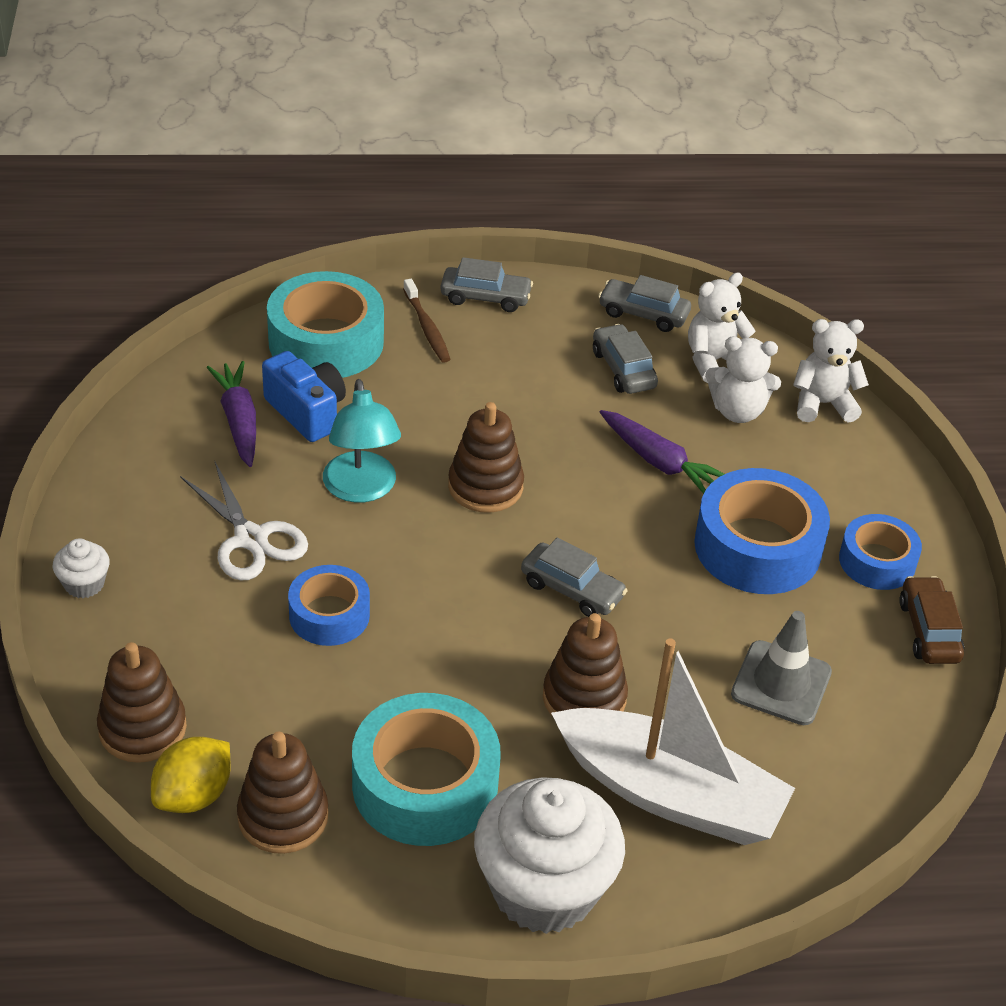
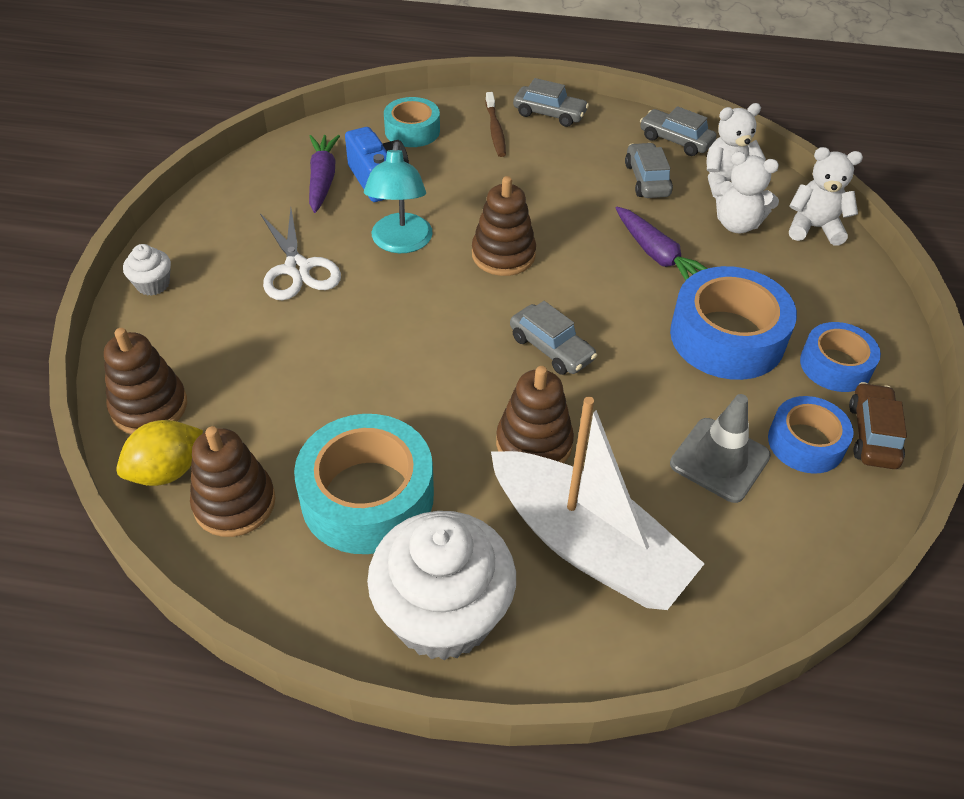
camera: 15 degrees right, 5 degrees up
turquoise tape [267,271,384,378] -> turquoise tape [384,97,440,147], size x0.60
blue tape [288,565,370,646] -> blue tape moved to [768,396,854,474]

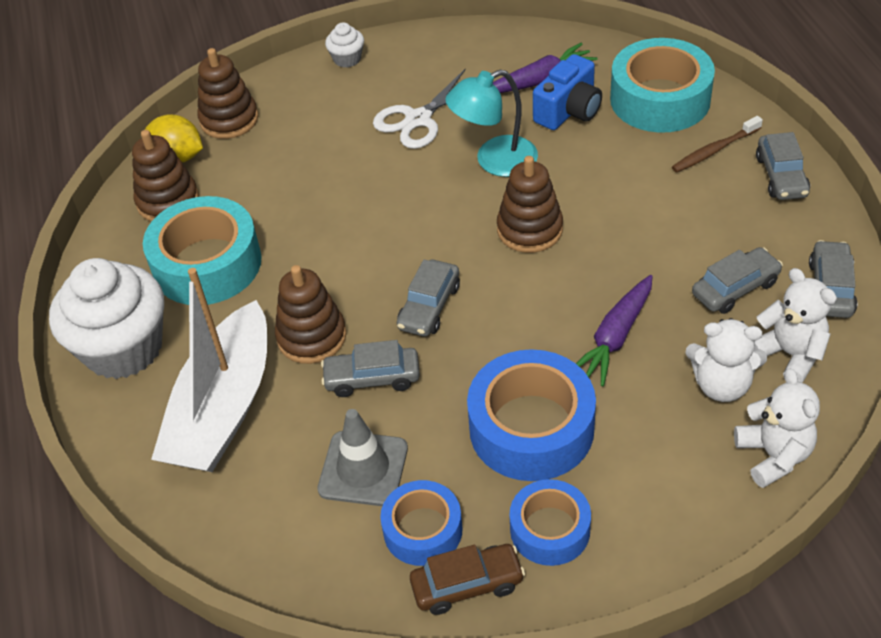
camera: 70 degrees right, 0 degrees up
turquoise tape [384,97,440,147] -> turquoise tape [610,38,715,133], size x1.67
white teddy bear [713,152,779,233] -> white teddy bear turned 75 degrees counterclockwise [685,318,767,402]
none -> grey car [321,340,420,397]

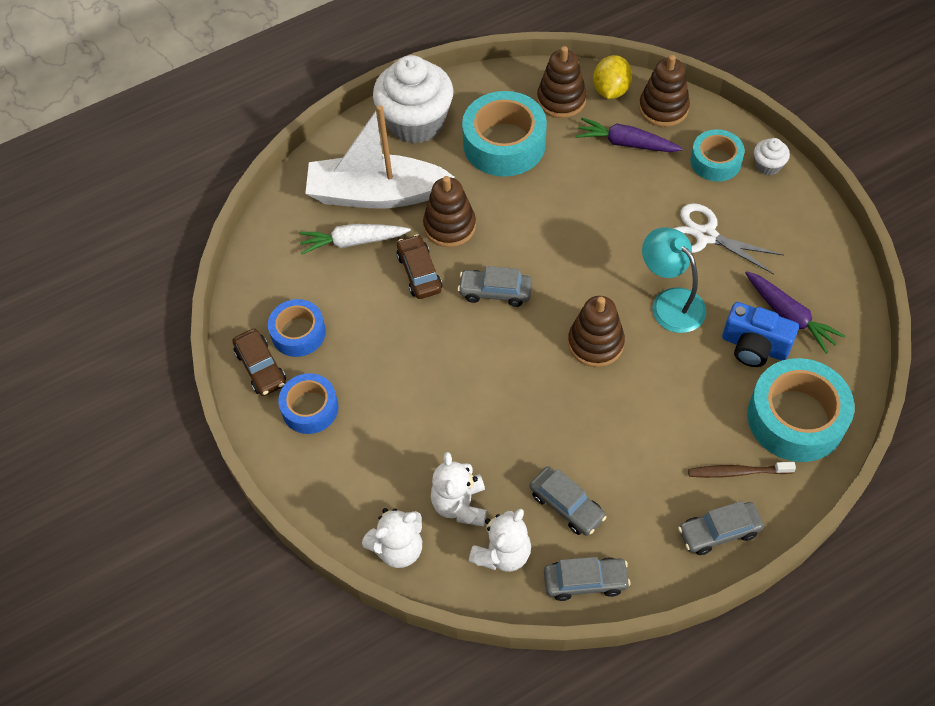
camera: 75 degrees right, 10 degrees up
grey traffic cone [317,409,408,506] -> none
grey car [321,340,420,397] -> brown car [397,234,442,299]
blue tape [467,349,596,481] -> none
purple carrot [576,275,653,386] -> purple carrot moved to [575,117,683,152]
brown toothbrush [672,116,763,173] -> brown toothbrush turned 45 degrees counterclockwise [688,462,796,478]
none -> white carrot [299,224,411,255]
none -> turquoise tape [690,129,745,182]

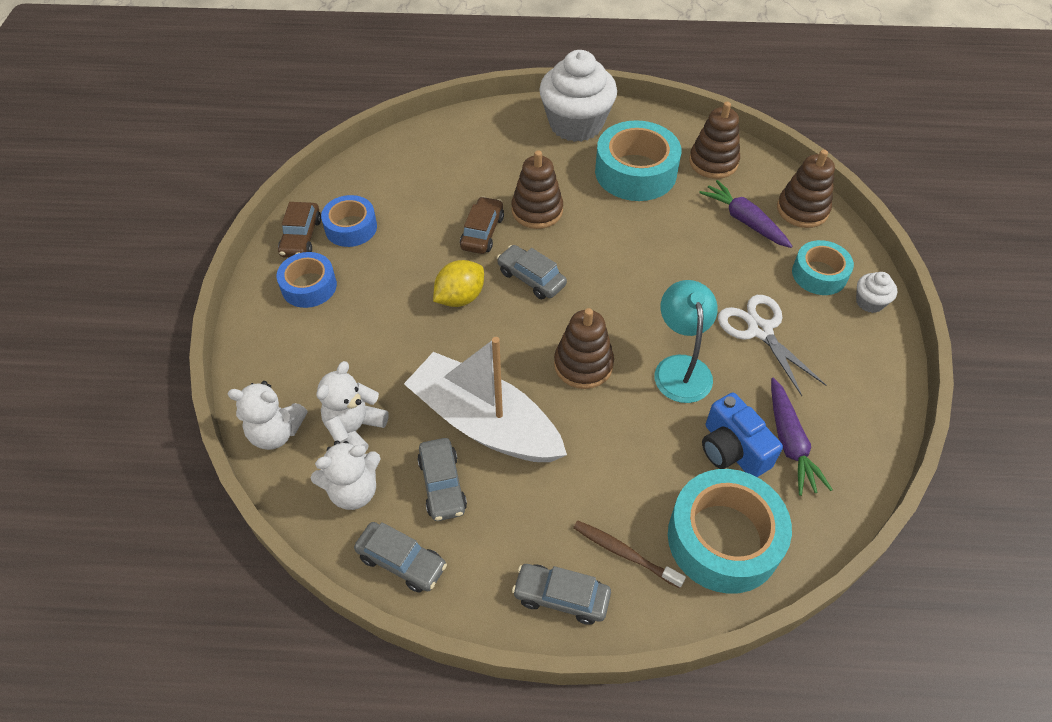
camera: 30 degrees right, 5 degrees down
white carrot [299,224,411,255] -> none
white boat [305,105,455,209] -> white boat moved to [404,337,567,462]
yellow lemon [593,55,632,99] -> yellow lemon moved to [433,260,484,307]

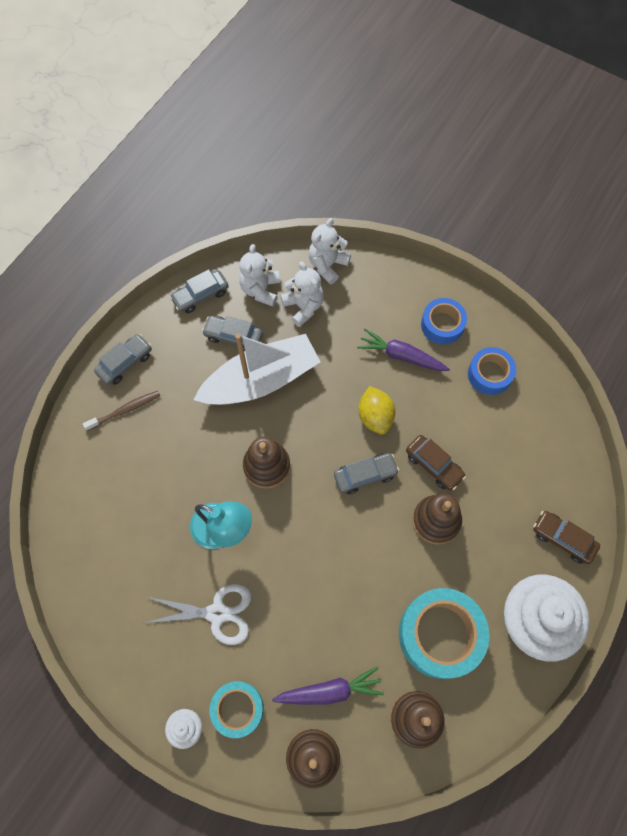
camera: 120 degrees right, 15 degrees up
brown car [278,202,321,258] -> brown car moved to [533,511,600,564]
turquoise tape [668,469,792,594] -> none
blue camera [702,393,783,477] -> none
purple carrot [771,378,833,496] -> purple carrot moved to [357,329,450,371]

